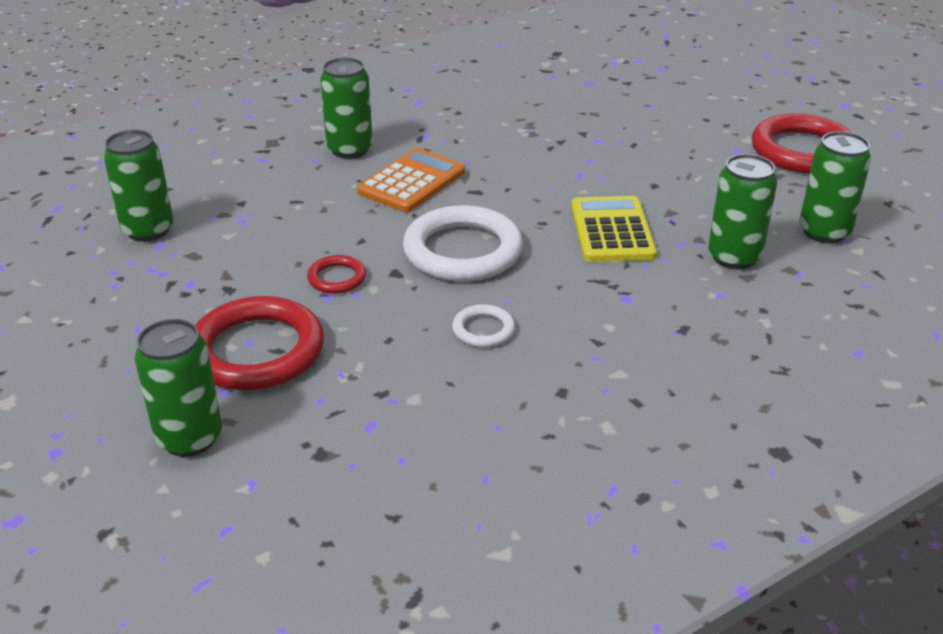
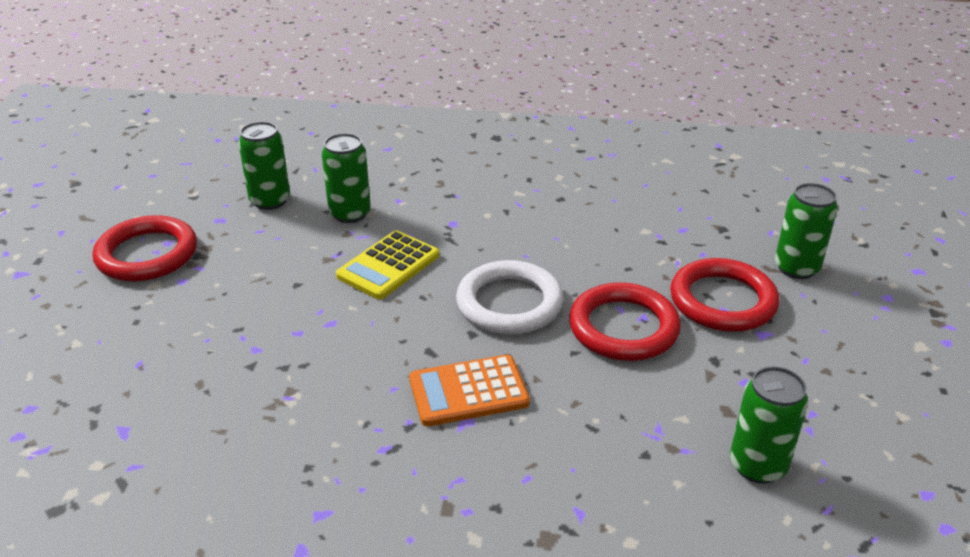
camera: 140 degrees left, 0 degrees up
red ring [307,255,366,294] -> red ring [569,283,681,361], size x2.10
green can [320,57,373,159] -> none
white ring [452,304,515,347] -> none

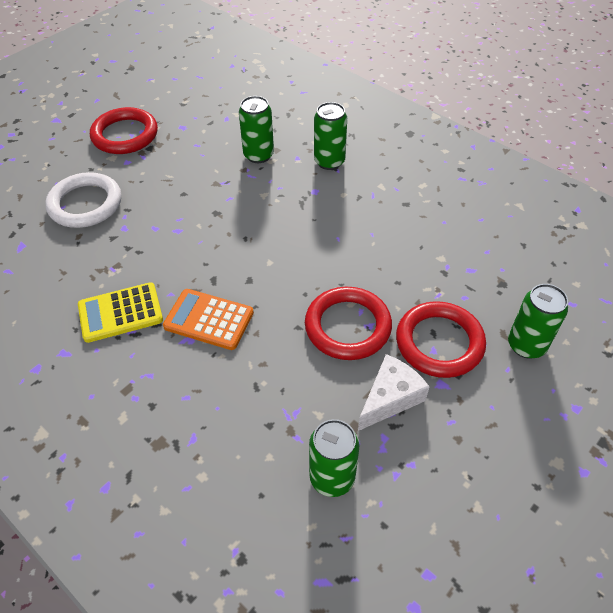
camera: 35 degrees right, 15 degrees up
green can [238,121,290,210] -> green can moved to [314,102,347,170]
yellow calculator [336,230,439,299] -> yellow calculator moved to [78,282,163,343]
white ring [456,260,563,334] -> white ring moved to [45,172,121,228]
none -> white cheese [358,354,429,431]

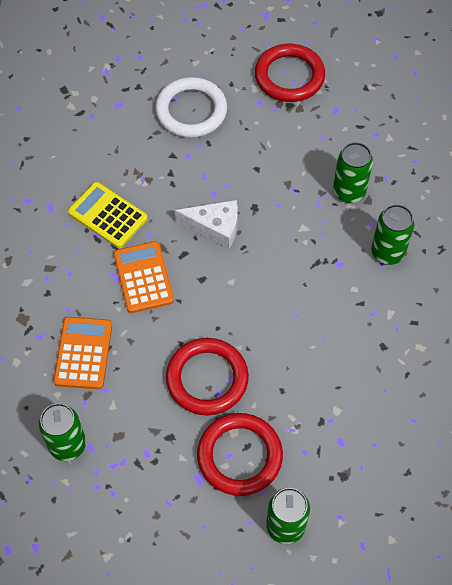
camera: 55 degrees right, 10 degrees up
white cheese [358,354,429,431] -> white cheese moved to [175,200,238,249]
none -> orange calculator [53,317,112,389]

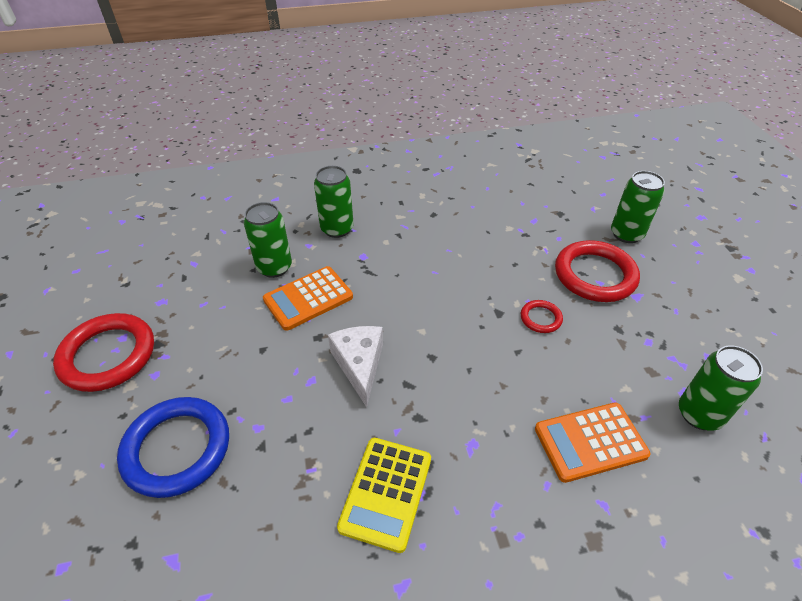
camera: 110 degrees left, 15 degrees down
orange calculator [114,241,174,313] -> orange calculator moved to [263,266,353,331]
white ring [155,77,227,138] -> blue ring [117,397,229,498]
red ring [166,338,249,415] -> red ring [521,300,563,333], size x0.48

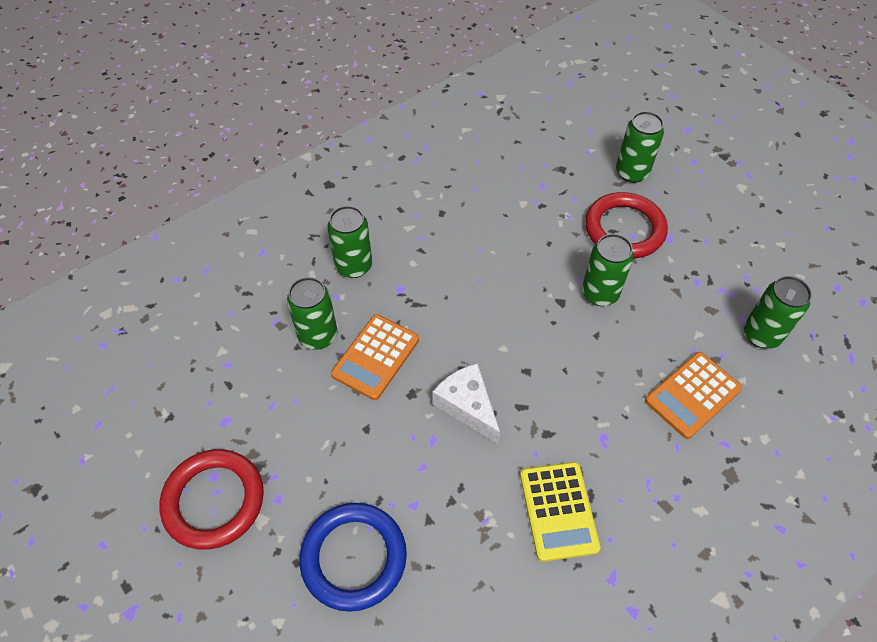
camera: 25 degrees left, 10 degrees up
red ring [521,300,563,333] -> green can [582,234,634,306]

